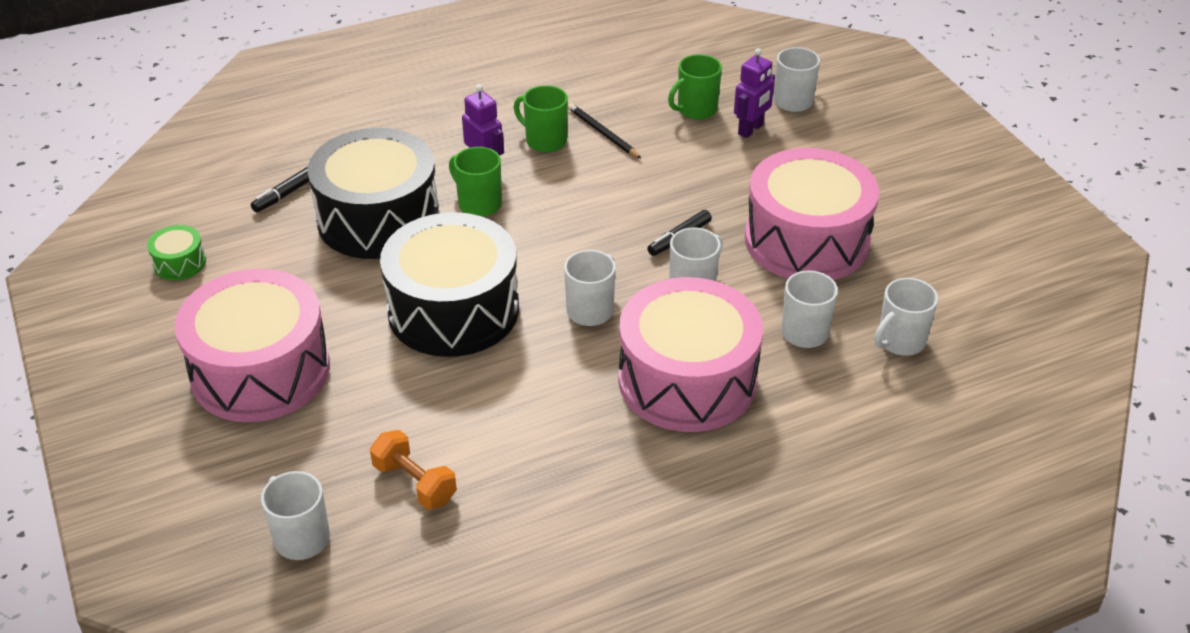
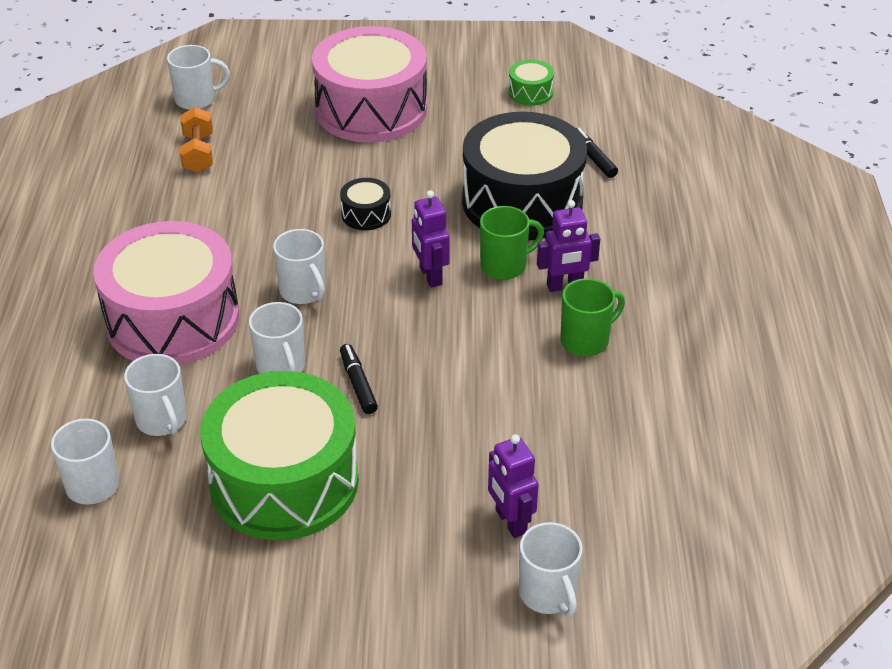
camera: 115 degrees right, 0 degrees up
orange dumbbell [370,430,457,510] -> orange dumbbell turned 75 degrees counterclockwise [180,107,213,173]
black drum [380,212,519,357] -> black drum [340,178,391,230], size x0.41
black pencil [568,103,641,158] -> none
green mug [668,54,722,120] -> none
pink drum [745,148,879,280] -> green drum [200,371,359,540]
none -> purple robot [412,190,450,288]

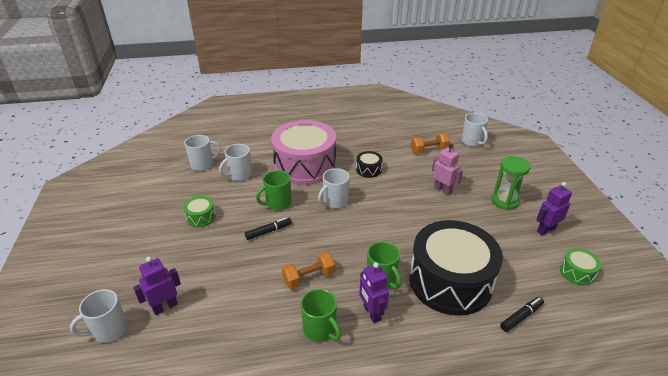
camera: 80 degrees right, 5 degrees down
green drum [200,371,359,540] -> green drum [183,196,216,227], size x0.41
white mug [249,302,305,374] -> green mug [256,170,291,210]
pink drum [312,26,427,143] -> green hourglass [492,156,531,210]
black drum [340,178,391,230] -> black drum moved to [356,151,383,178]
purple robot [412,190,450,288] -> purple robot moved to [536,182,572,236]
none -> orange dumbbell [282,251,335,289]
none -> pink robot [432,144,463,195]

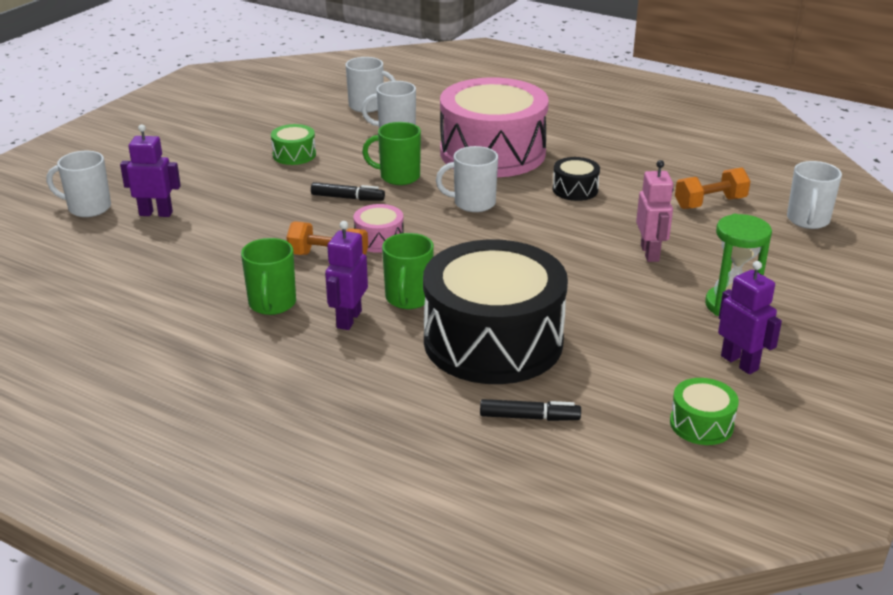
camera: 40 degrees right, 5 degrees down
orange dumbbell [410,133,450,154] -> orange dumbbell turned 45 degrees counterclockwise [675,168,751,209]
purple robot [536,182,572,236] -> purple robot turned 45 degrees clockwise [718,261,782,374]
none -> pink drum [353,204,404,253]

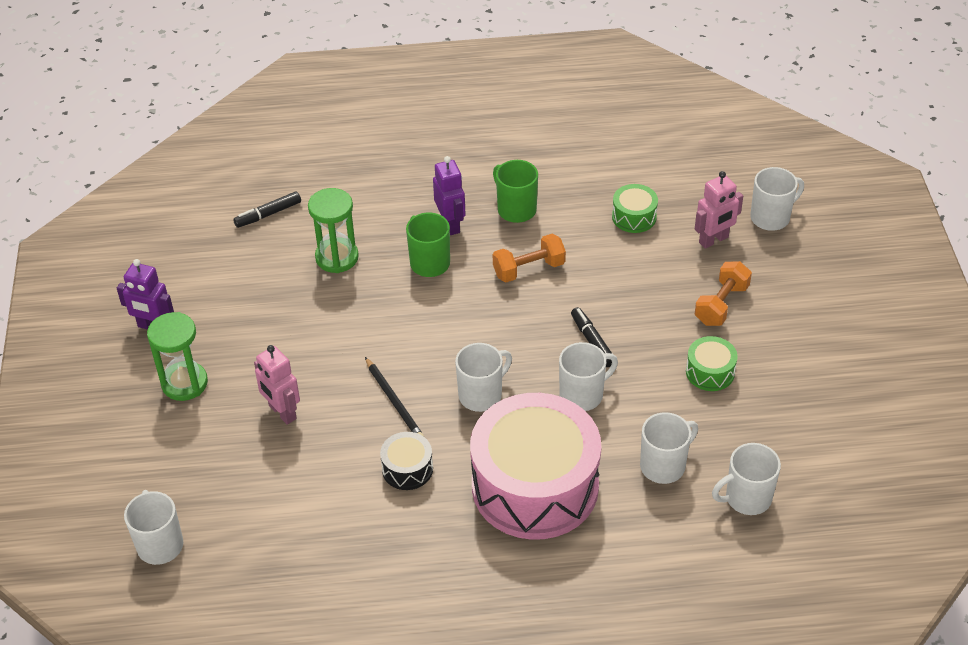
camera: 145 degrees right, 15 degrees up
purple robot [120,124,181,217] -> pink robot [695,171,743,249]
black marker [311,182,385,201] -> black marker turned 90 degrees clockwise [571,307,612,367]
pink drum [353,204,404,253] -> none
green mug [362,122,421,185] -> white mug [559,342,618,411]
black drum [423,239,568,384] -> green hourglass [308,188,359,273]
green drum [670,378,739,445] -> green drum moved to [612,184,658,233]
orange dumbbell [675,168,751,209] -> orange dumbbell moved to [695,261,752,326]
none -> black pencil [365,357,424,436]

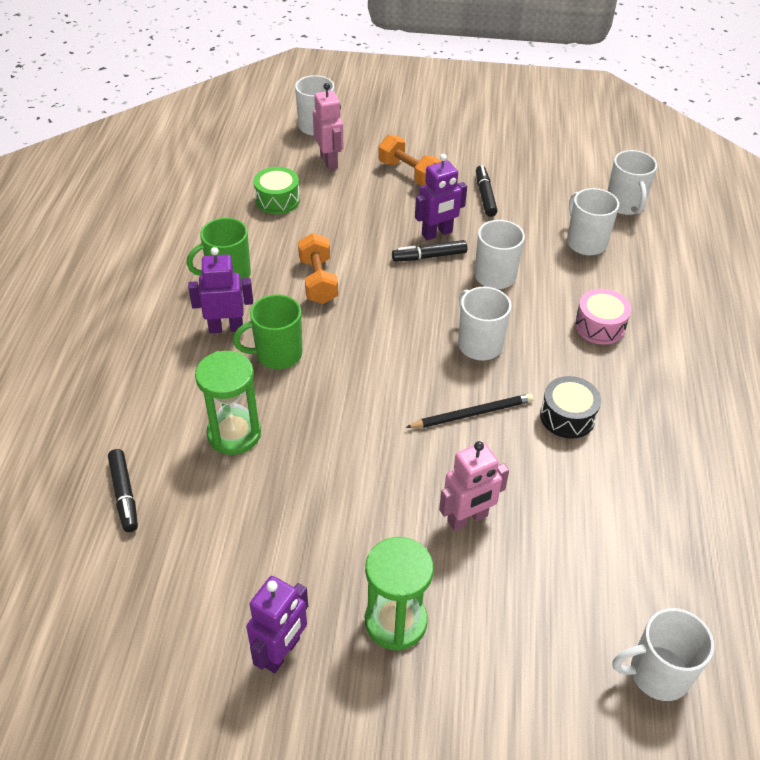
camera: 80 degrees left, 0 degrees up
pink drum [470,393,601,540] -> pink drum [575,289,631,345], size x0.41
green drum [686,336,738,391] -> black marker [476,165,497,217]
none -> purple robot [415,154,467,241]

